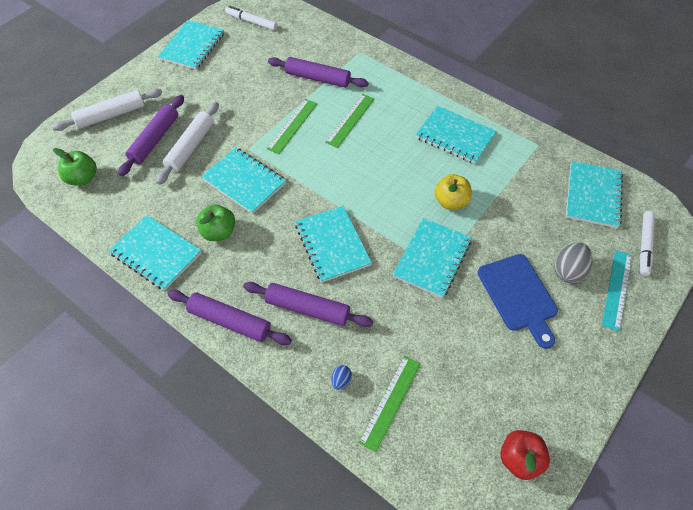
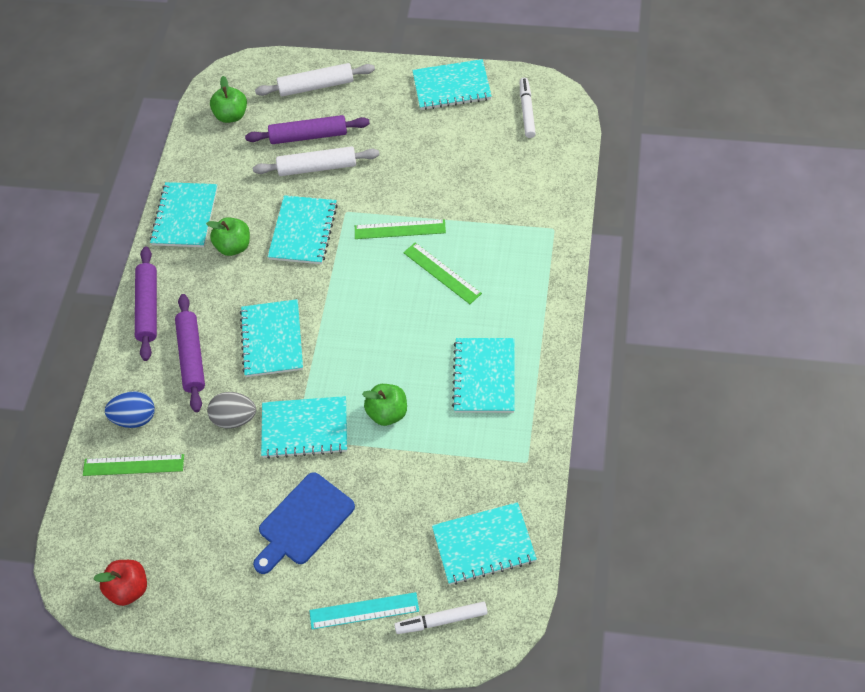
camera: 65 degrees right, 0 degrees up
white rolling pin [52,88,162,131] -> white rolling pin turned 45 degrees counterclockwise [255,63,375,96]
purple rolling pin [268,57,369,88] -> none
turquoise notebook [295,206,372,283] -> turquoise notebook turned 45 degrees counterclockwise [240,299,303,377]
green ruler [325,94,375,148] -> green ruler turned 45 degrees clockwise [403,242,482,304]
blue egg [331,365,352,390] -> blue egg [105,391,155,428], size x1.92
yellow apple [434,174,471,210] -> green apple [362,384,407,426]
grey egg [554,242,592,283] -> grey egg moved to [207,392,256,428]

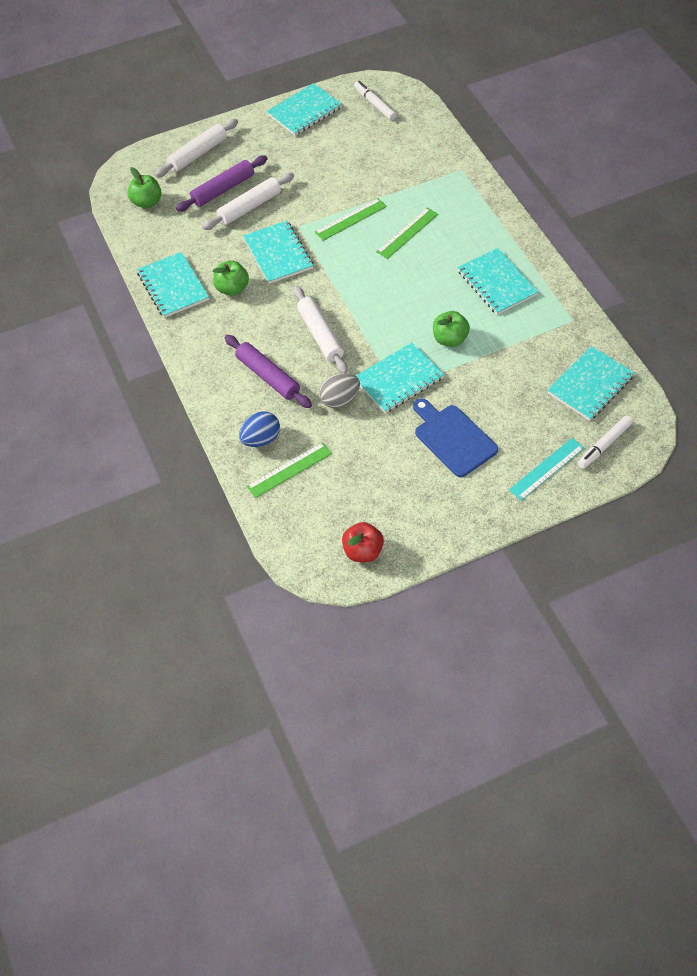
camera: 35 degrees left, 0 degrees up
purple rolling pin [135,247,157,361] -> none
turquoise notebook [240,299,303,377] -> white rolling pin [294,286,348,373]
blue cutting board [253,472,355,574] -> blue cutting board turned 135 degrees clockwise [413,398,498,477]
green ruler [403,242,482,304] -> green ruler turned 60 degrees counterclockwise [376,207,438,259]

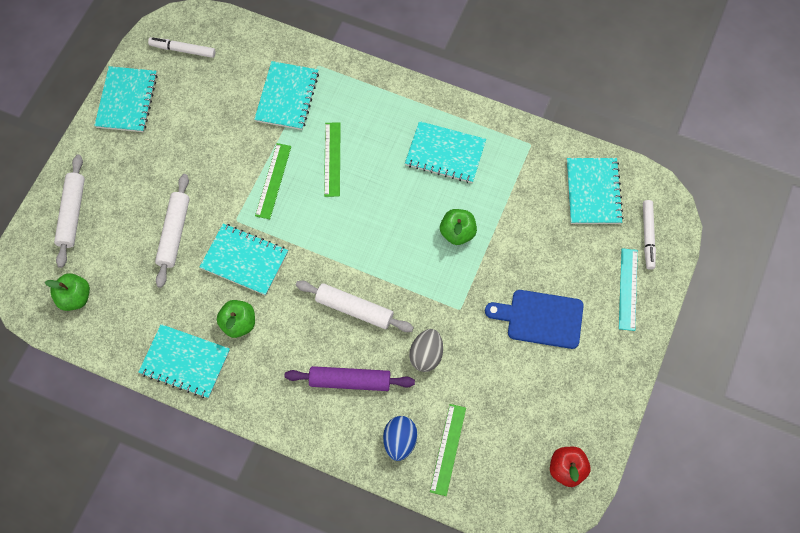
camera: 45 degrees left, 10 degrees up
purple rolling pin [176,156,267,212] -> none
turquoise notebook [356,342,444,413] -> turquoise notebook moved to [254,61,319,130]

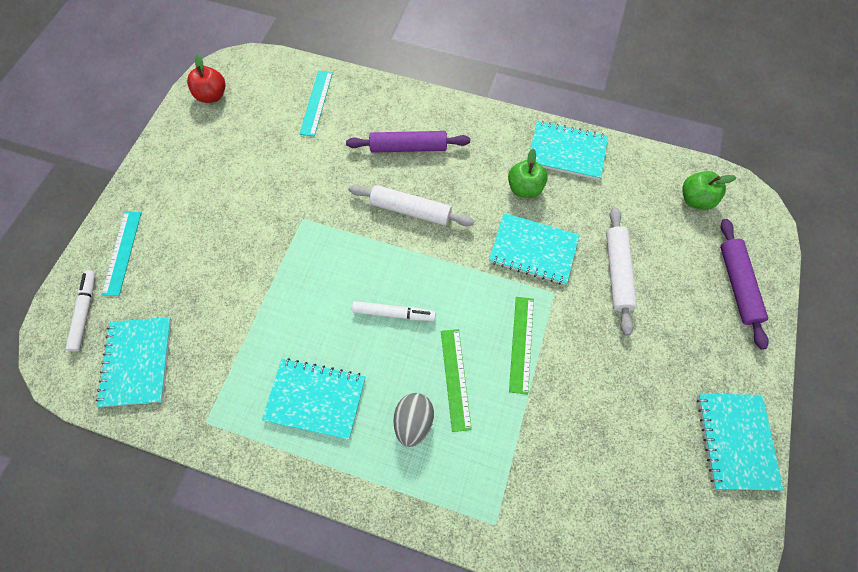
camera: 175 degrees right, 0 degrees up
white rolling pin [54,155,85,268] -> purple rolling pin [720,219,769,350]
white marker [148,37,215,58] -> white marker moved to [352,301,436,321]
turquoise notebook [254,61,319,130] -> none
blue egg [383,416,417,461] -> none
grey egg [409,329,443,372] -> grey egg moved to [393,393,434,447]
green ruler [430,404,466,496] -> turquoise ruler [299,70,333,136]
green apple [440,209,477,245] -> none
blue cutting board [485,290,584,349] -> none

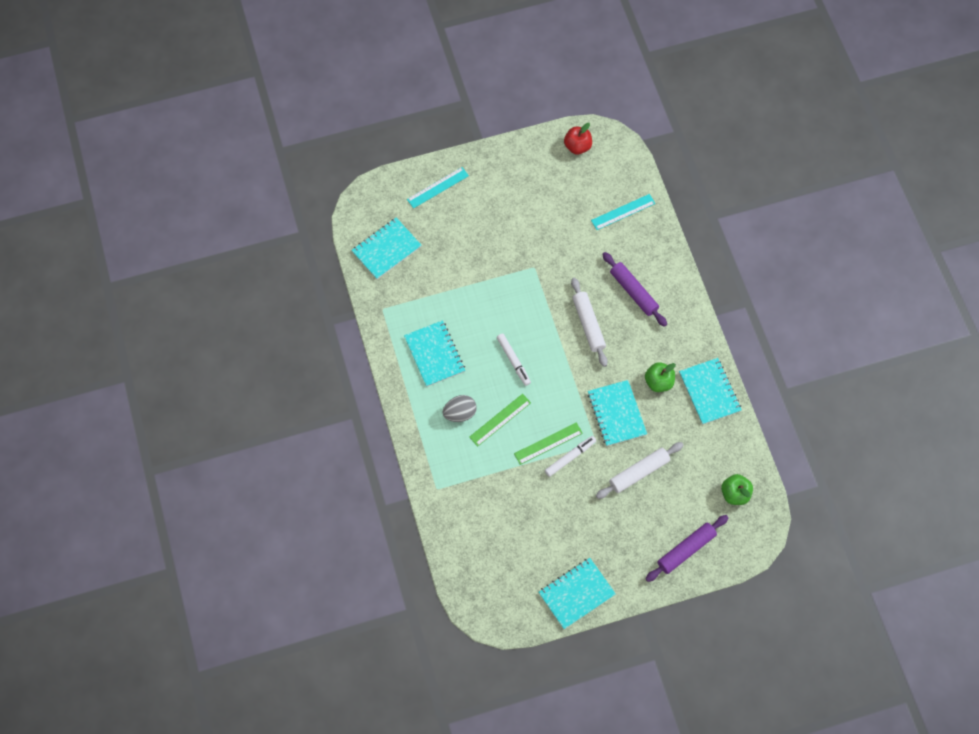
camera: 55 degrees right, 0 degrees up
white marker [66,270,96,352] -> white marker moved to [545,436,596,477]

